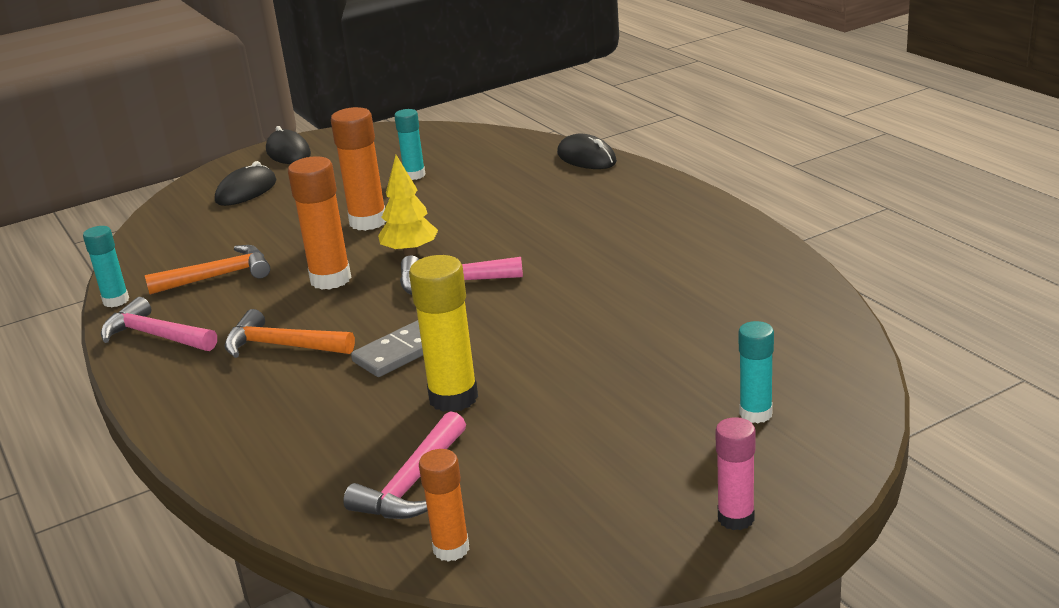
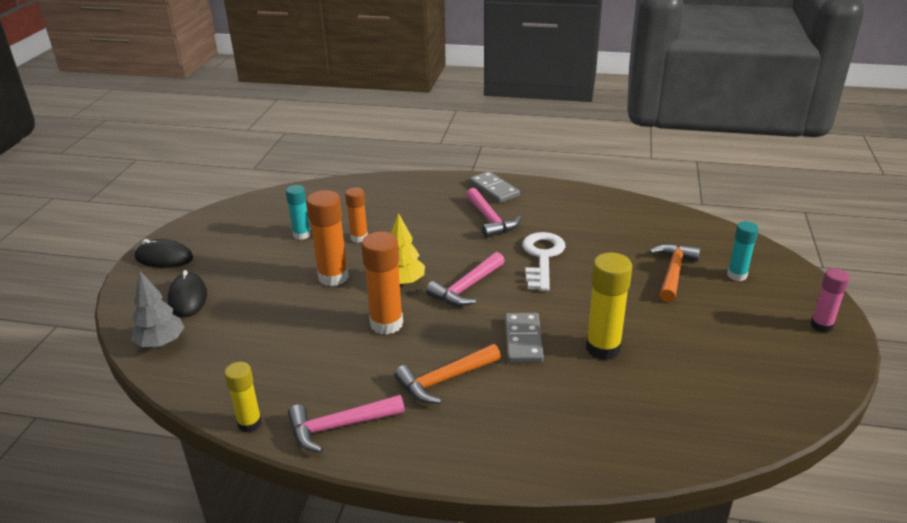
camera: 50 degrees left, 5 degrees up
turquoise glue stick [83,226,129,307] -> yellow glue stick [224,362,262,433]
orange hammer [145,245,270,295] -> orange hammer moved to [649,244,701,303]
pink hammer [343,411,466,519] -> pink hammer moved to [466,188,521,238]
orange glue stick [419,449,469,562] -> orange glue stick moved to [345,187,368,243]
black mouse [557,134,617,169] -> none
none -> grey tree [131,271,185,348]
none -> grey domino [469,171,520,203]
none -> white key [522,232,565,291]

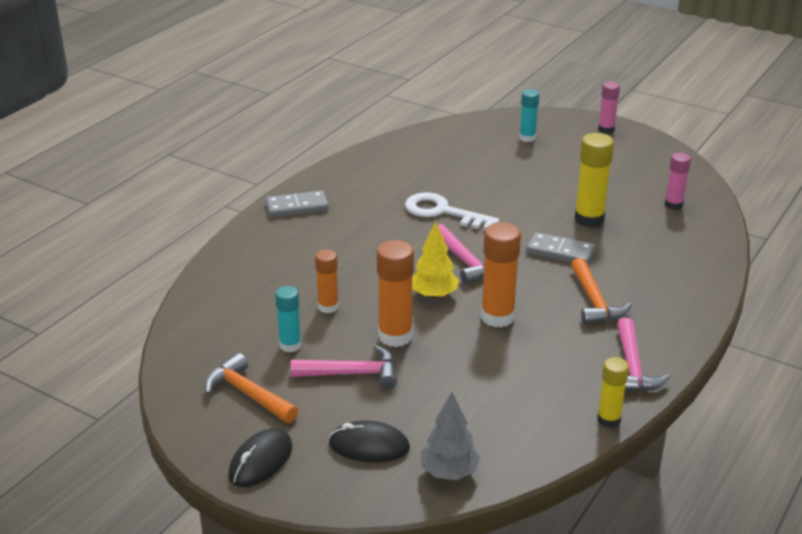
camera: 70 degrees left, 0 degrees up
pink hammer [466,188,521,238] -> pink hammer moved to [291,345,397,389]
orange hammer [649,244,701,303] -> orange hammer moved to [204,353,298,423]
none -> pink glue stick [665,153,691,210]

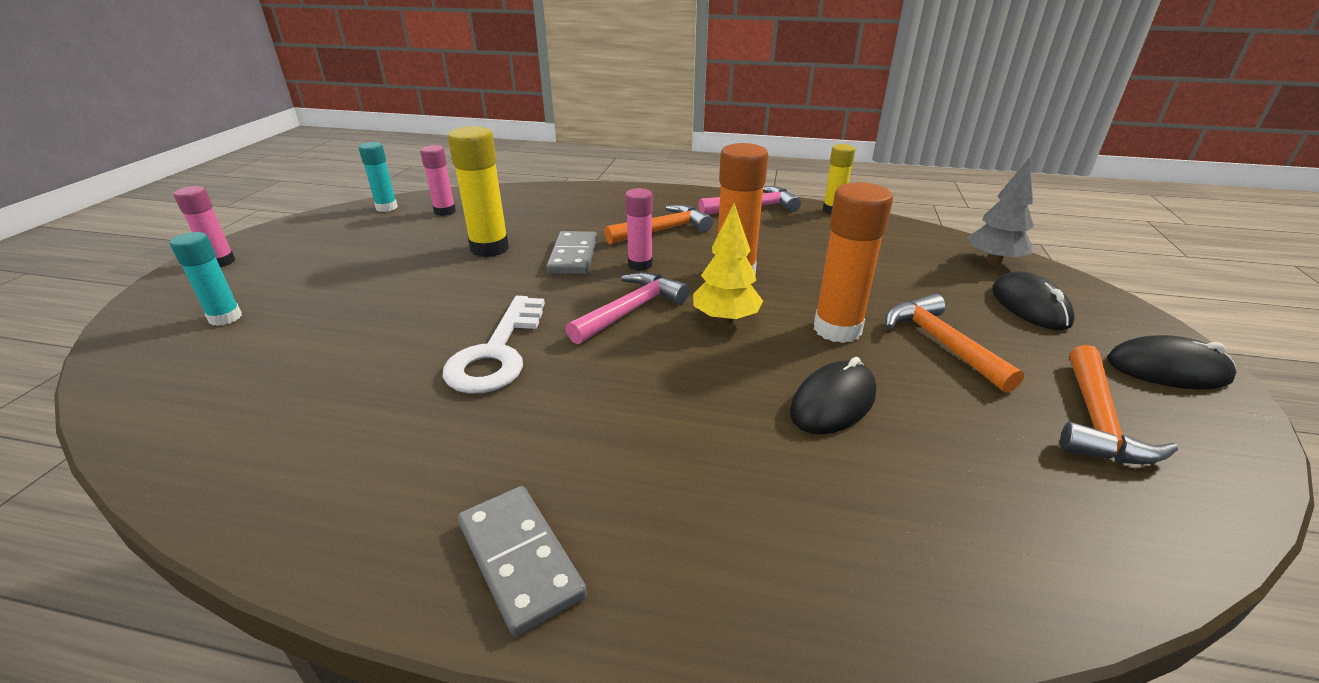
camera: 110 degrees left, 0 degrees up
turquoise glue stick [275,286,301,352] -> turquoise glue stick moved to [359,142,398,212]
pink hammer [291,345,397,389] -> orange hammer [885,294,1024,393]
orange glue stick [315,249,339,313] -> black mouse [790,357,877,435]
none -> pink glue stick [625,188,653,271]

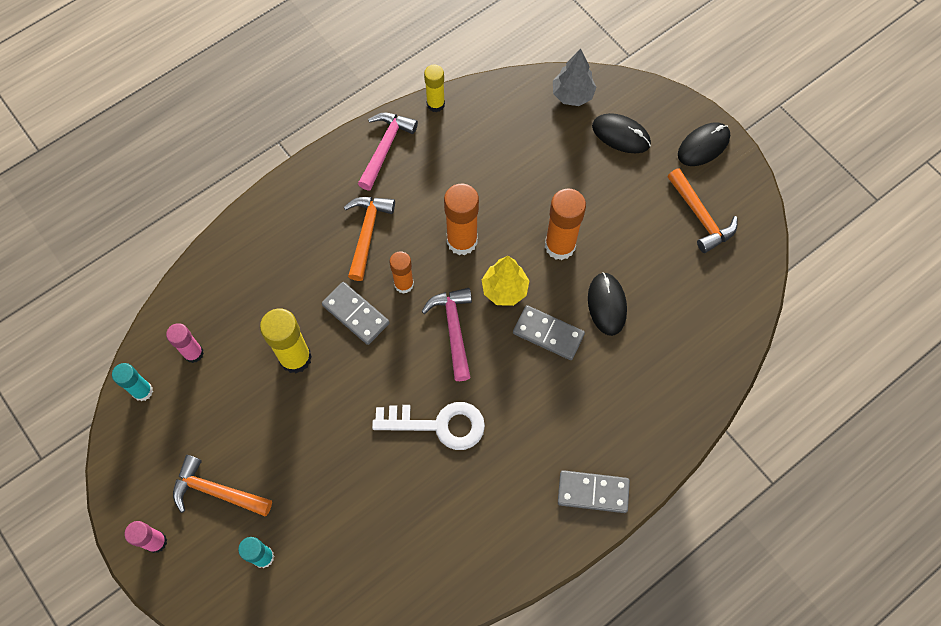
camera: 50 degrees left, 35 degrees up
white key [443,296,545,394] -> white key turned 45 degrees counterclockwise [372,402,485,450]
pink glue stick [625,188,653,271] -> orange glue stick [390,251,414,294]
orange hammer [885,294,1024,393] -> orange hammer moved to [173,455,272,516]
none -> grey domino [513,305,585,360]

